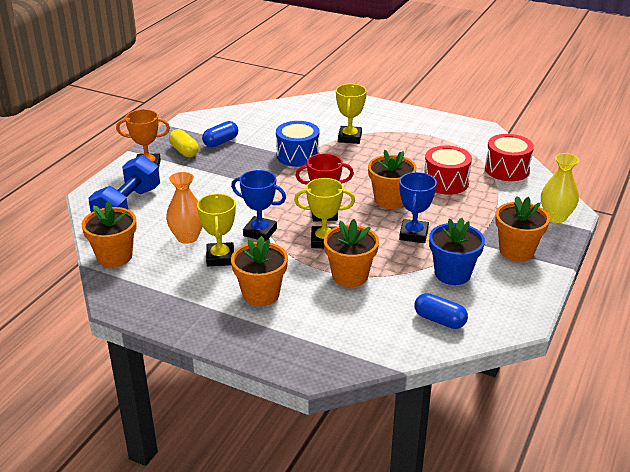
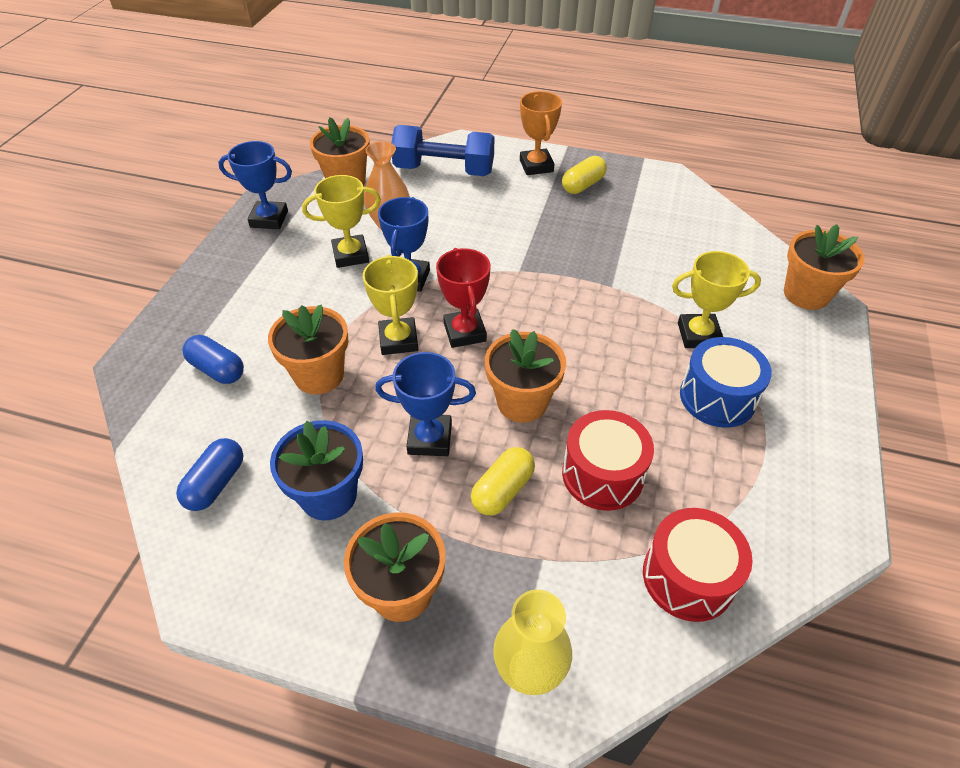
camera: 80 degrees right, 15 degrees up
blue capsule [202,121,238,147] -> blue capsule moved to [182,335,244,384]
orange flower pot [231,236,288,306] -> orange flower pot moved to [784,224,864,310]
blue drum [276,121,320,167] -> blue drum moved to [680,337,772,428]
none -> blue trophy [218,141,292,229]
none -> yellow capsule [471,447,535,515]

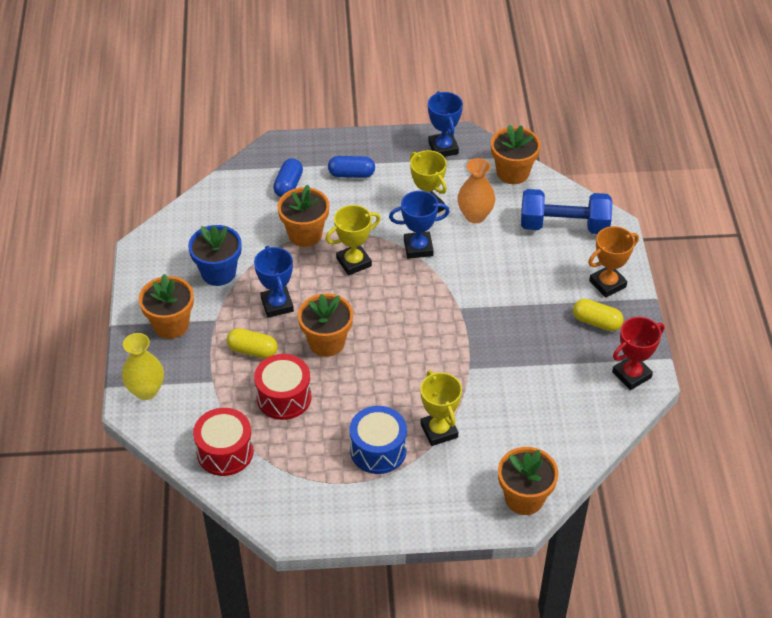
camera: 70 degrees right, 0 degrees up
blue capsule [176,438,243,511] -> blue capsule moved to [328,156,375,178]
blue dumbbell [391,125,494,176] -> blue dumbbell turned 75 degrees counterclockwise [521,189,612,234]
red trophy [436,248,491,348] -> red trophy moved to [612,317,664,390]

